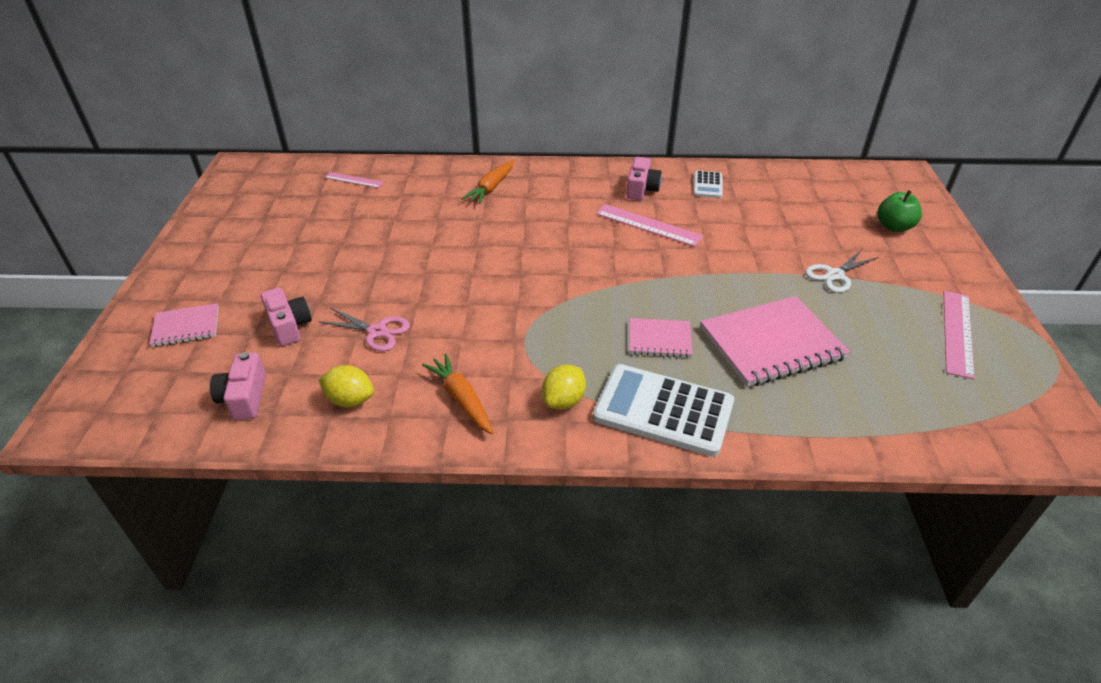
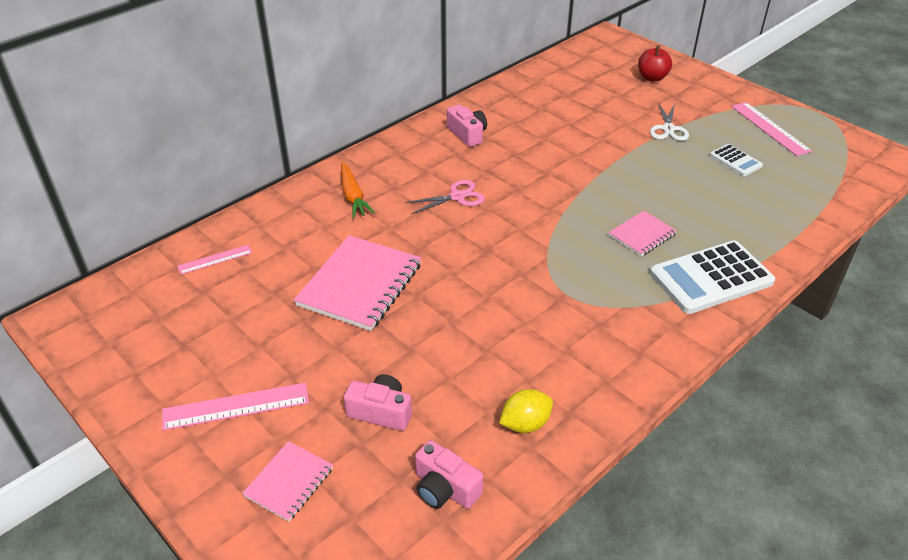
camera: 45 degrees left, 0 degrees up
pink scissors [318,308,410,351] -> pink scissors moved to [405,180,485,214]
orange carrot [422,354,494,434] -> none
yellow lemon [542,365,586,409] -> none
pink ruler [596,204,703,247] -> pink ruler moved to [162,382,309,431]
white calculator [694,170,723,198] -> white calculator moved to [710,144,763,176]
pink notebook [700,296,850,387] -> pink notebook moved to [294,235,421,331]
green apple [878,190,922,232] -> red apple [638,45,672,82]

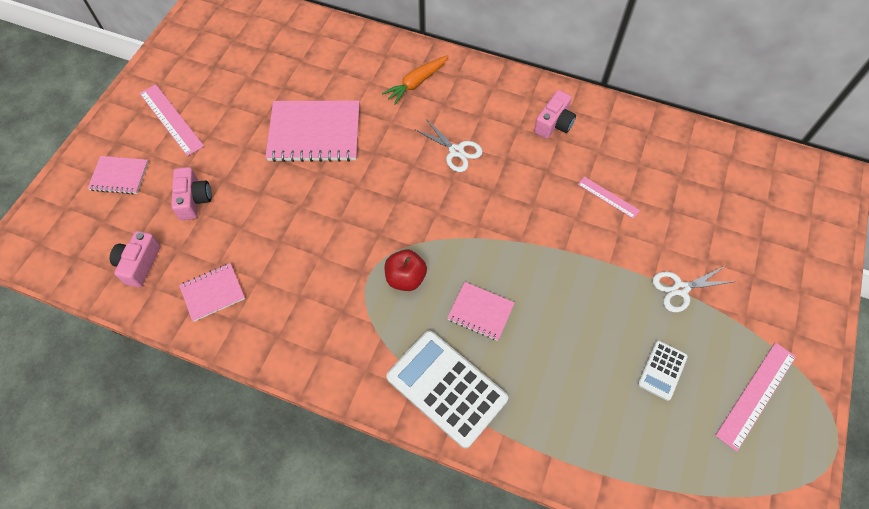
camera: 65 degrees right, 20 degrees up
pink ruler [177,245,252,275] -> pink ruler moved to [578,176,640,219]
pink scissors [405,180,485,214] -> white scissors [414,119,483,172]
yellow lemon [499,389,553,433] -> pink notebook [179,263,245,322]
red apple [638,45,672,82] -> red apple moved to [384,250,427,291]

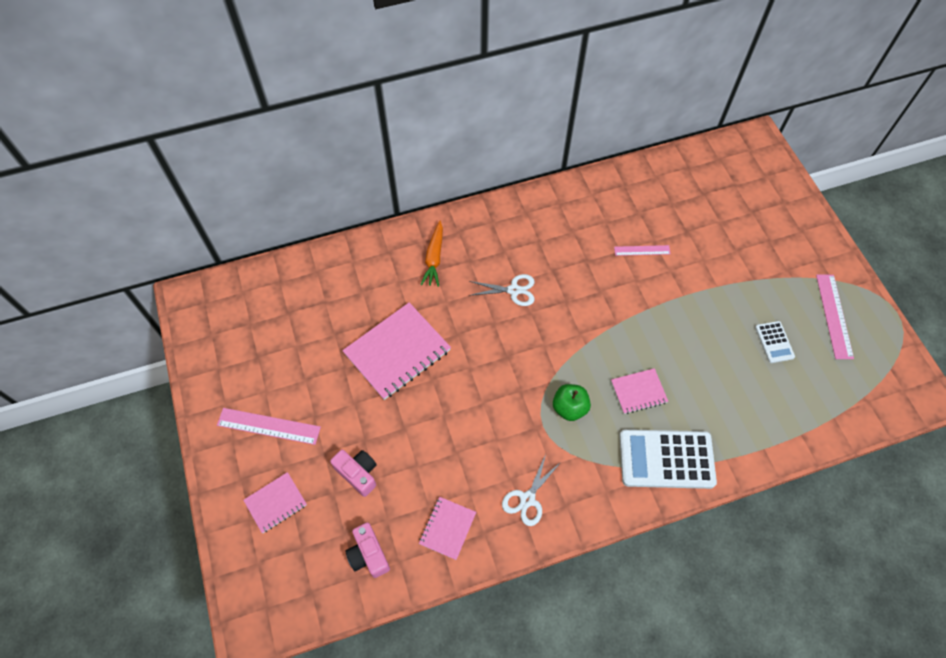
camera: 40 degrees left, 0 degrees up
red apple [384,250,427,291] -> green apple [553,384,591,421]
pink camera [534,90,576,139] -> none
white scissors [652,266,736,312] -> white scissors moved to [502,454,561,526]

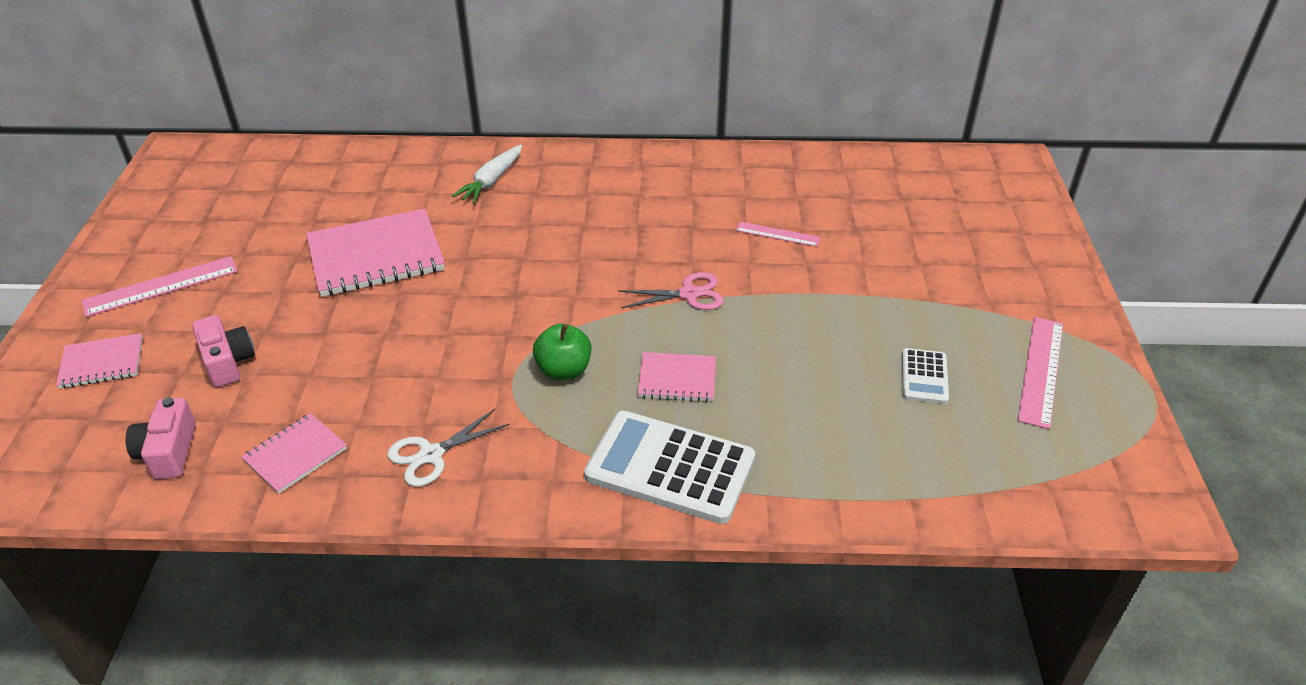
camera: 20 degrees right, 20 degrees down
pink ruler [217,408,321,445] -> pink ruler turned 60 degrees counterclockwise [82,256,238,317]
orange carrot [420,221,443,287] -> white carrot [452,145,522,203]
white scissors [469,274,534,306] -> none
none -> pink scissors [618,272,724,310]

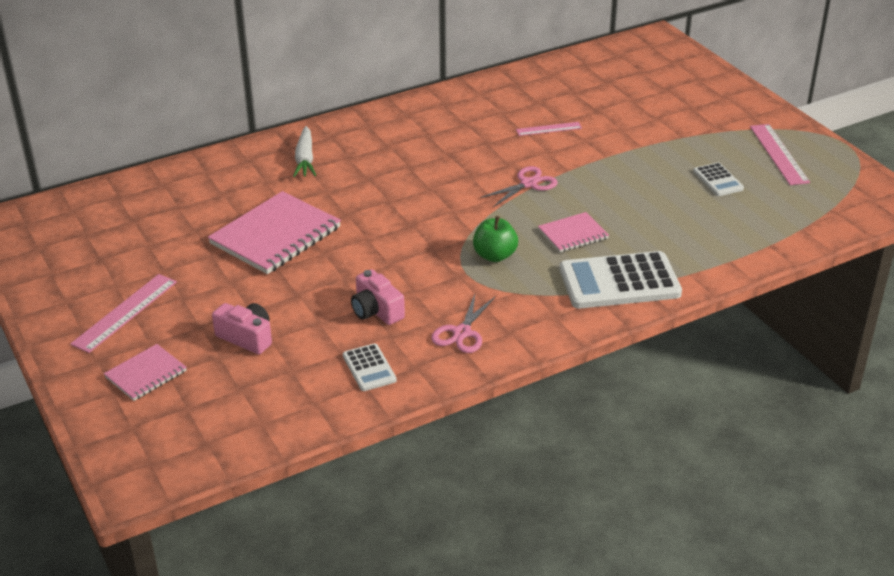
camera: 30 degrees left, 5 degrees down
pink camera [126,397,196,479] -> pink camera moved to [351,269,405,325]
pink notebook [241,413,347,494] -> white calculator [343,343,397,391]
white scissors [387,409,510,487] -> pink scissors [431,294,495,353]

